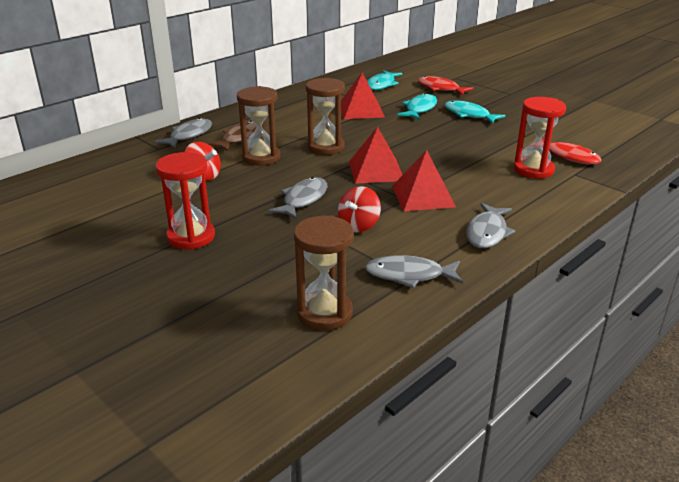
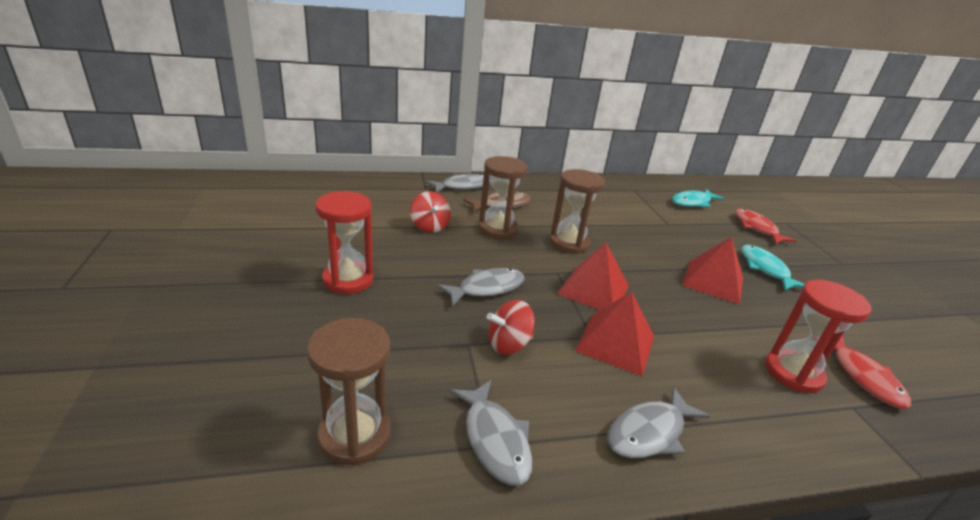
camera: 30 degrees right, 0 degrees up
red pyramid [341,73,385,119] -> red pyramid moved to [682,237,743,304]
grey fish [365,255,463,288] -> grey fish turned 150 degrees counterclockwise [450,380,532,486]
turquoise fish [397,93,437,120] -> none

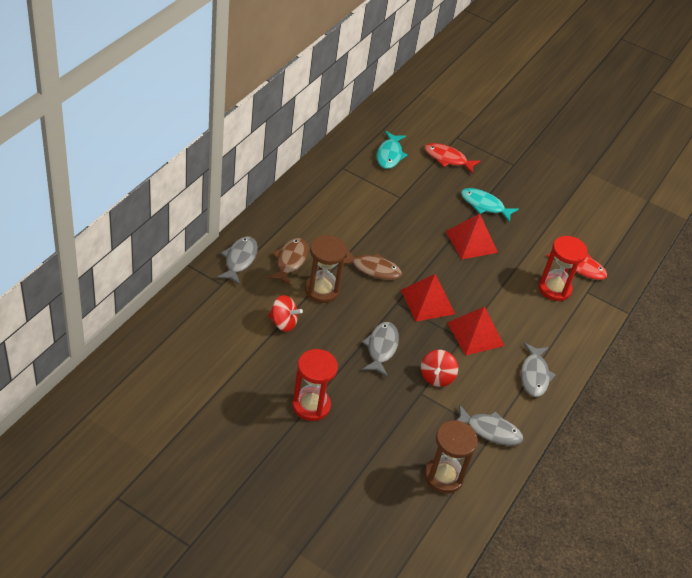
camera: 50 degrees left, 15 degrees up
brown hourglass [549,169,605,254] -> brown fish [344,249,402,280]

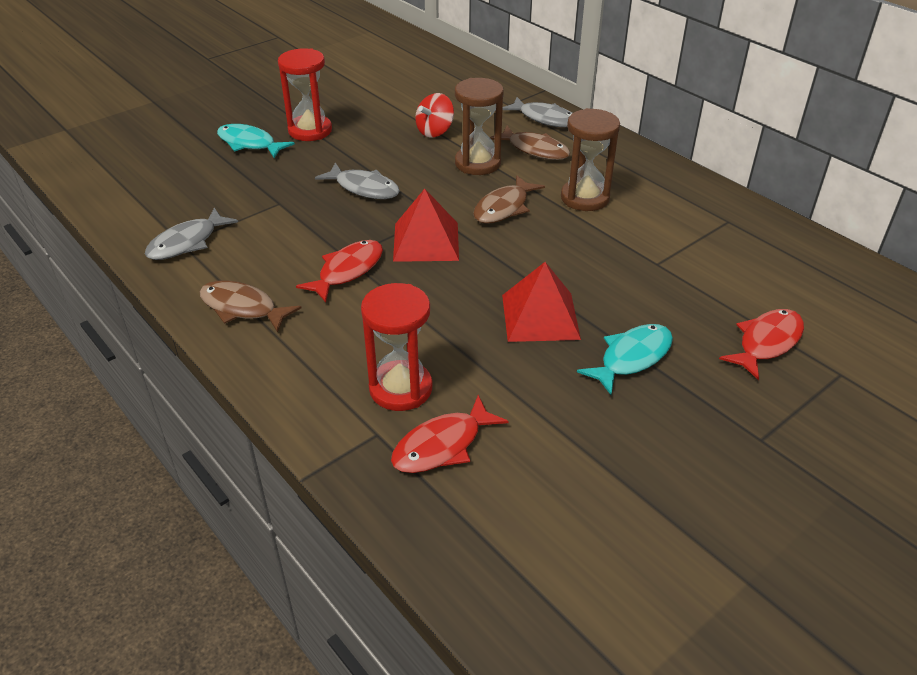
camera: 115 degrees right, 5 degrees down
turquoise fish [377,131,408,169] -> turquoise fish moved to [217,124,295,158]
red spinning top [421,350,458,387] -> none
brown hourglass [424,420,478,494] -> brown hourglass moved to [561,108,620,211]
red pyramid [447,306,504,355] -> red fish [296,240,383,302]
grey fish [521,343,556,397] -> brown fish [199,280,301,333]

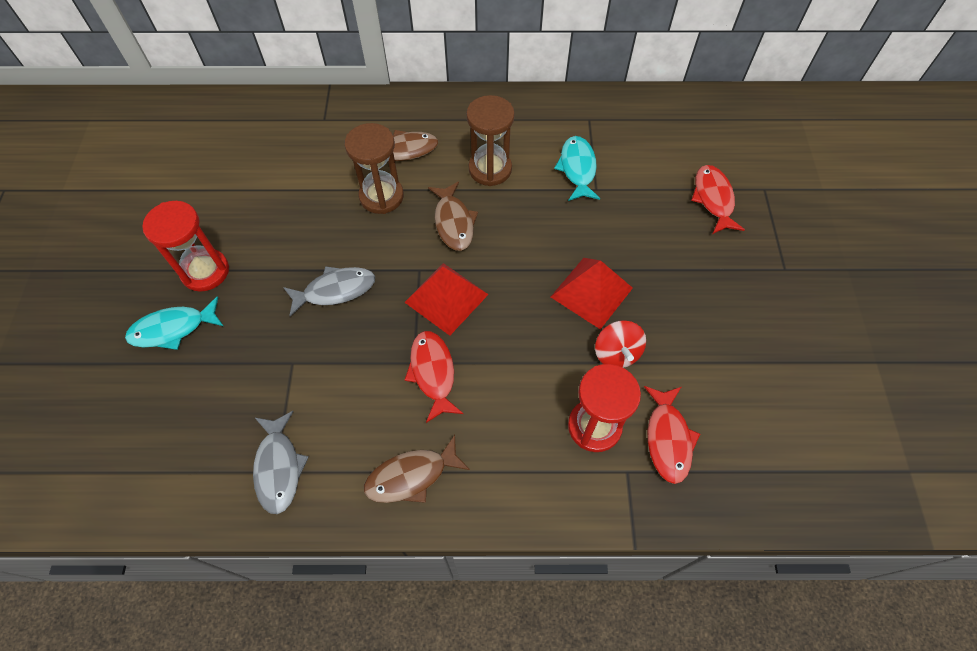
camera: 50 degrees left, 20 degrees up
red spinning top [415,93,454,137] -> red spinning top moved to [595,320,646,368]
grey fish [502,97,572,127] -> none
turquoise fish [577,324,673,395] -> turquoise fish moved to [554,136,600,201]

